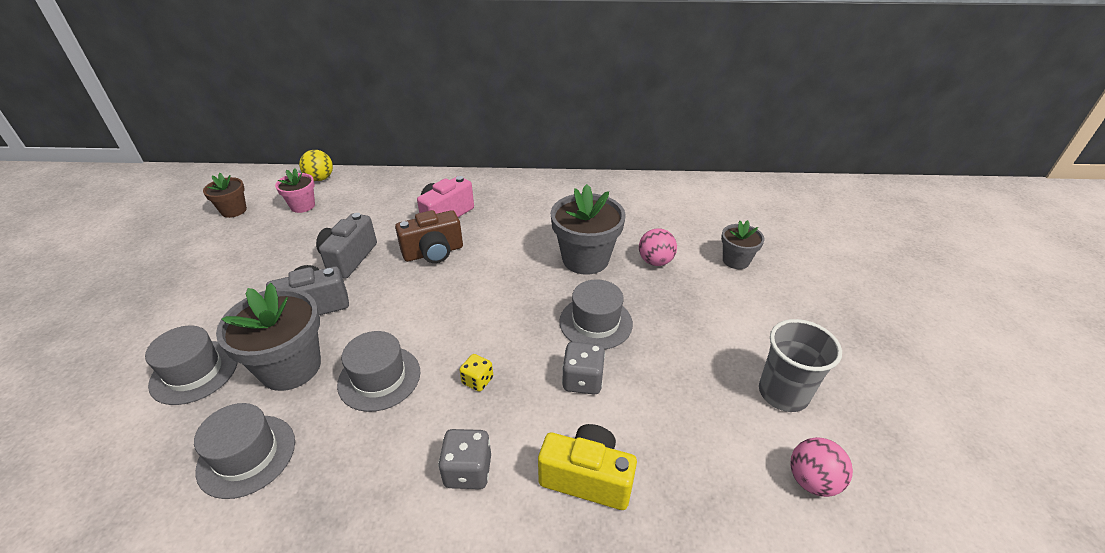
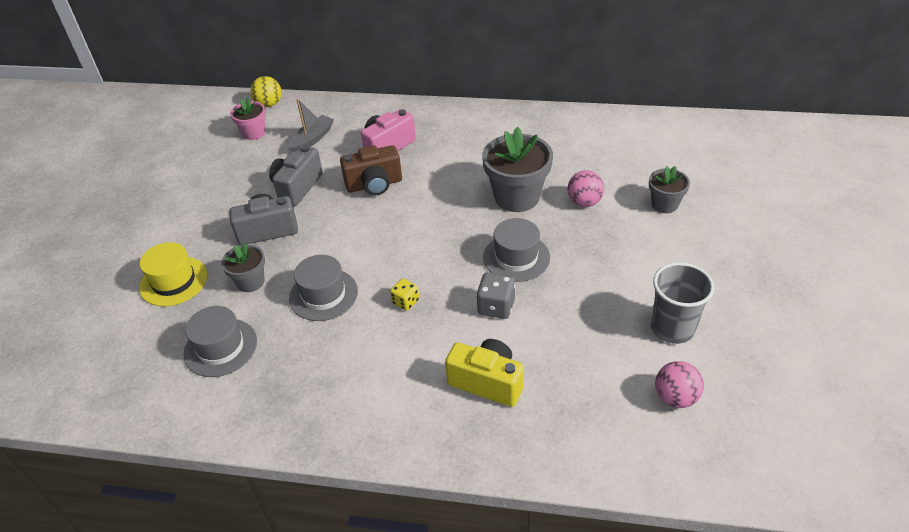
camera: 10 degrees right, 5 degrees up
grey hat [145,326,238,405] -> yellow hat [139,242,207,307]
brown flower pot [203,173,247,218] -> none
grey flower pot [216,283,321,391] -> grey flower pot [221,243,265,292], size x0.56
grey dice [438,429,491,489] -> none
none -> grey boat [287,99,334,152]

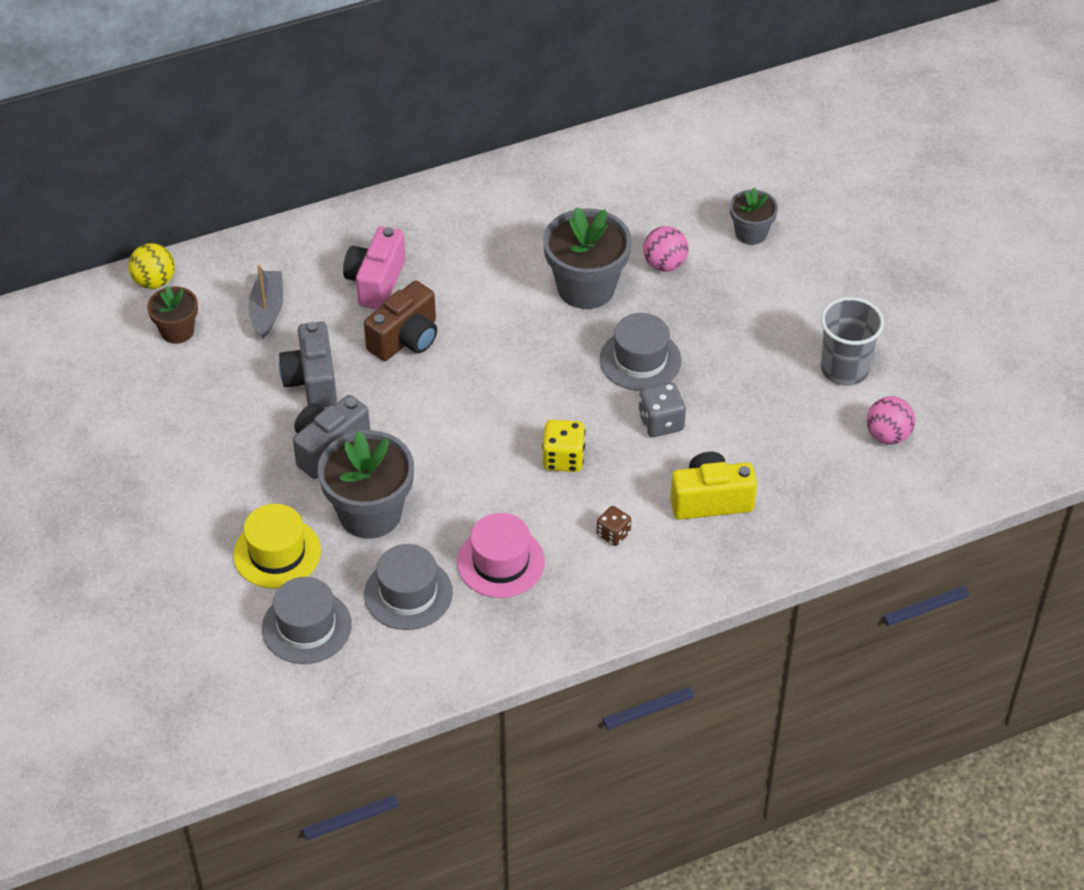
camera: 35 degrees left, 5 degrees up
grey flower pot [221,243,265,292] -> grey flower pot [318,430,414,539], size x1.78
pink flower pot [230,98,266,140] -> brown flower pot [147,286,198,344]
grey hat [289,255,358,321] -> grey hat moved to [262,577,352,664]
yellow dice [390,279,419,311] -> yellow dice [542,420,585,472], size x1.52
none -> pink hat [457,513,545,598]
none -> brown dice [597,506,631,546]

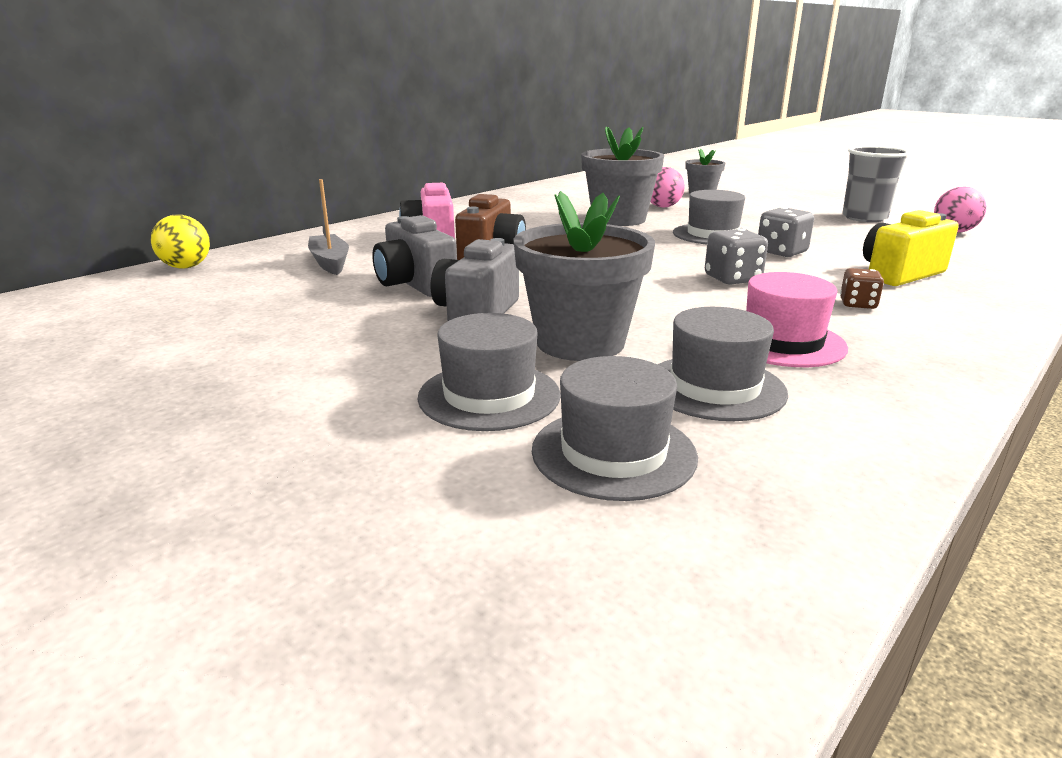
camera: 25 degrees left, 25 degrees down
brown flower pot [147,286,198,344] -> none
yellow hat [233,504,321,588] -> grey hat [418,313,561,431]
yellow dice [542,420,585,472] -> grey dice [705,228,768,285]

